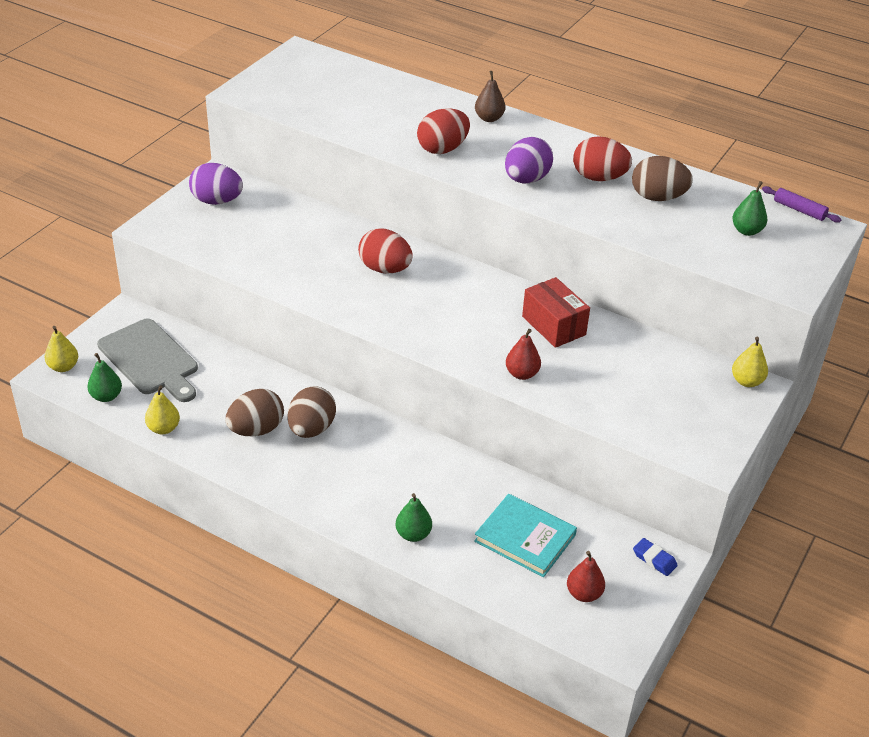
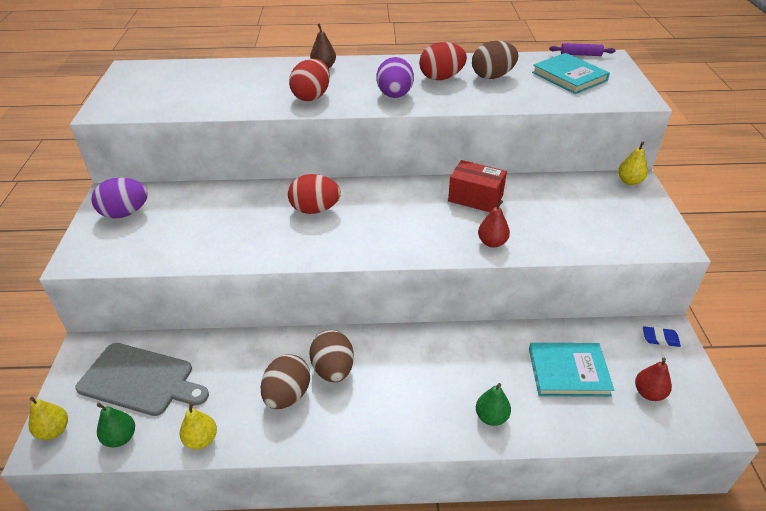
camera: 30 degrees left, 0 degrees up
green pear [732,181,767,236] -> turquoise book [532,53,610,94]

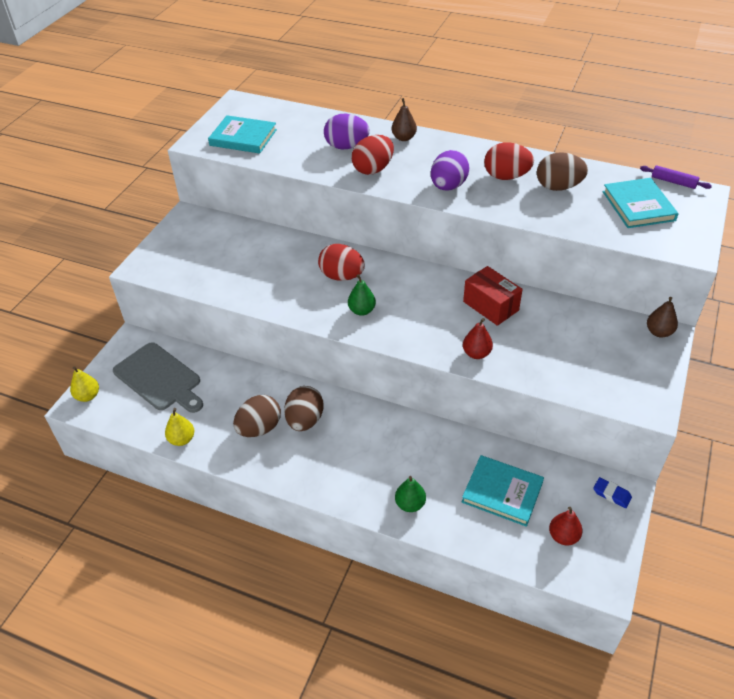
camera: 25 degrees right, 5 degrees up
purple egg [92,178,148,219] -> purple egg moved to [324,114,370,149]
green pear [97,403,135,447] -> green pear moved to [348,274,376,316]
yellow pear [618,141,648,185] -> brown pear [647,297,678,338]
none -> turquoise book [208,115,277,154]

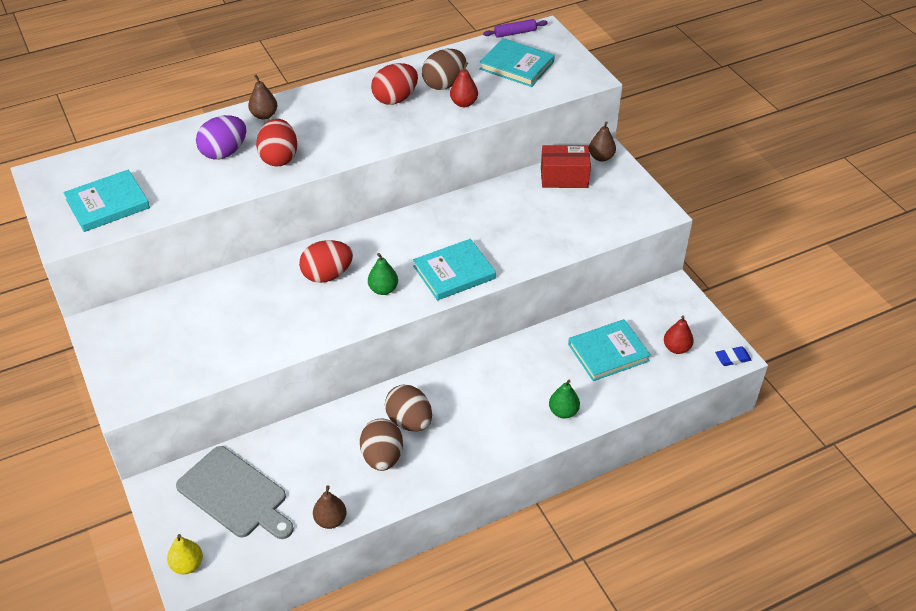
camera: 50 degrees left, 0 degrees up
grey cutting board [113,342,203,413] -> grey cutting board turned 45 degrees clockwise [176,446,294,539]
yellow pear [165,408,194,446] -> brown pear [313,486,347,529]
purple egg [431,150,470,191] -> none
red box [463,266,523,326] -> red box moved to [541,145,591,188]
red pear [463,318,493,359] -> red pear moved to [450,62,478,107]
blue eraser [593,477,632,508] -> blue eraser moved to [715,346,751,366]
none -> turquoise book [413,239,496,300]

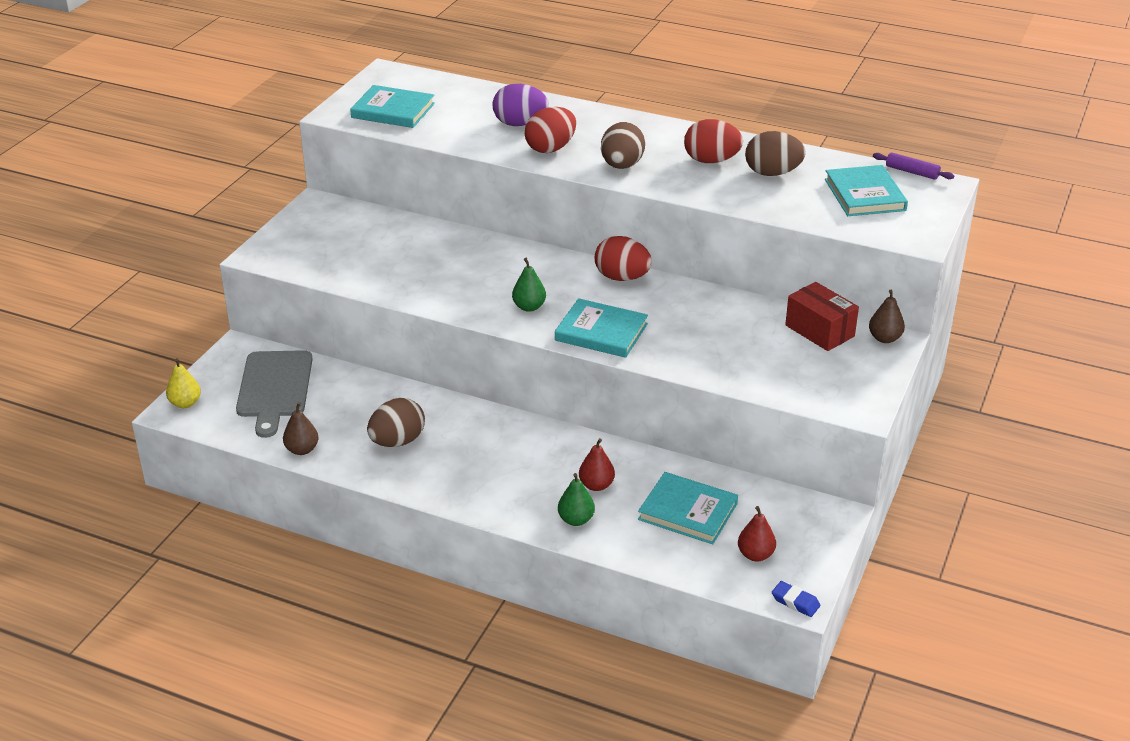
camera: 50 degrees right, 10 degrees down
brown pear [248,74,277,120] -> none
red egg [299,240,353,283] -> red egg moved to [595,236,652,281]
brown egg [385,384,432,432] -> brown egg moved to [601,122,645,169]
red pear [450,62,478,107] -> red pear moved to [579,438,615,491]

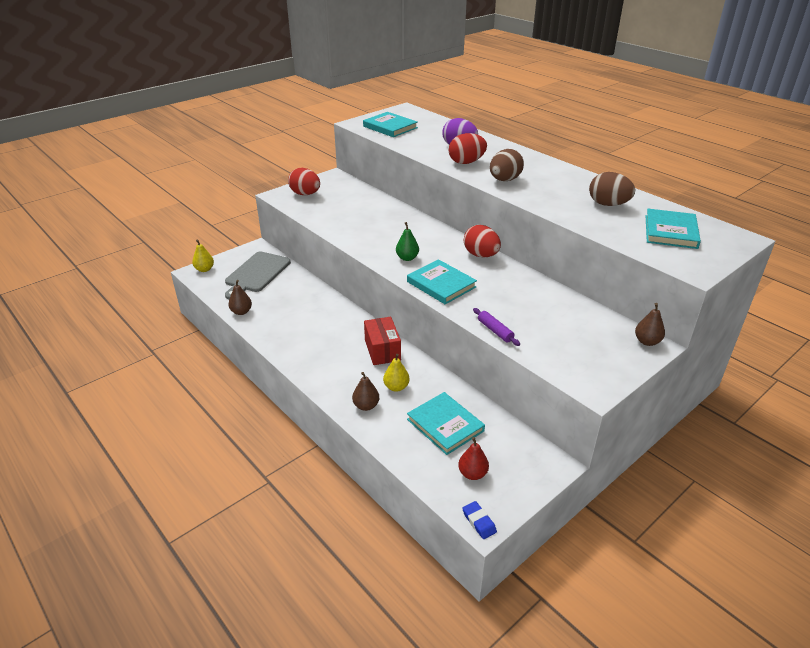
camera: 25 degrees right, 0 degrees up
brown egg [367,398,425,447] -> none
green pear [558,473,595,526] -> brown pear [352,372,379,411]
red pear [579,438,615,491] -> yellow pear [383,354,410,392]
red egg [684,119,743,163] -> red egg moved to [288,168,320,195]
red box [785,282,859,351] -> red box moved to [364,317,401,365]
purple rolling pin [873,152,954,180] -> purple rolling pin moved to [473,308,520,346]

